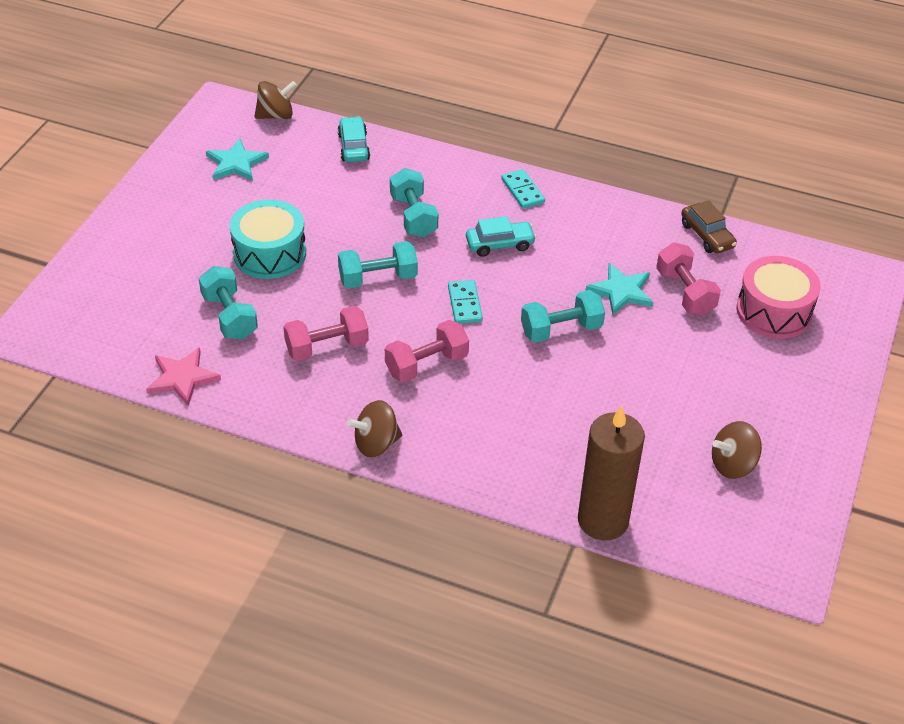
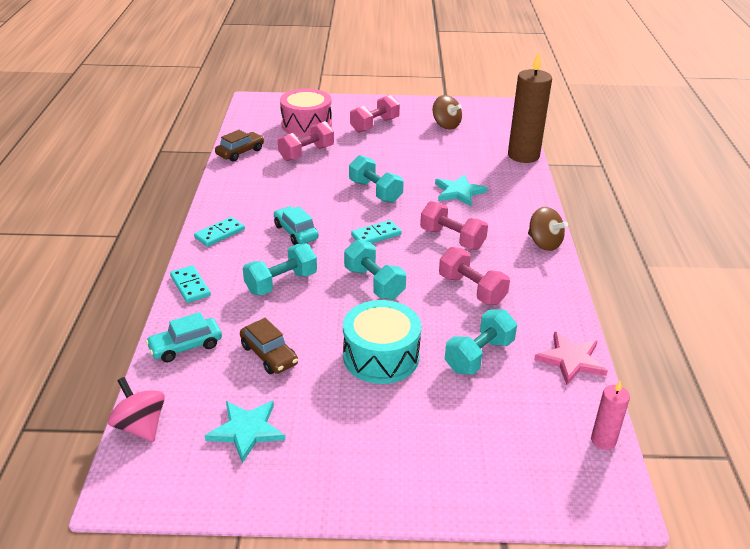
camera: 110 degrees left, 10 degrees down
brown spinning top [254,81,297,119] -> pink spinning top [108,377,165,442]
turquoise star [585,263,653,315] -> turquoise star moved to [435,174,487,206]
none -> turquoise domino [170,265,211,303]
none -> brown car [240,318,298,374]
none -> pink dumbbell [350,95,400,133]
none -> pink candle [591,380,630,450]

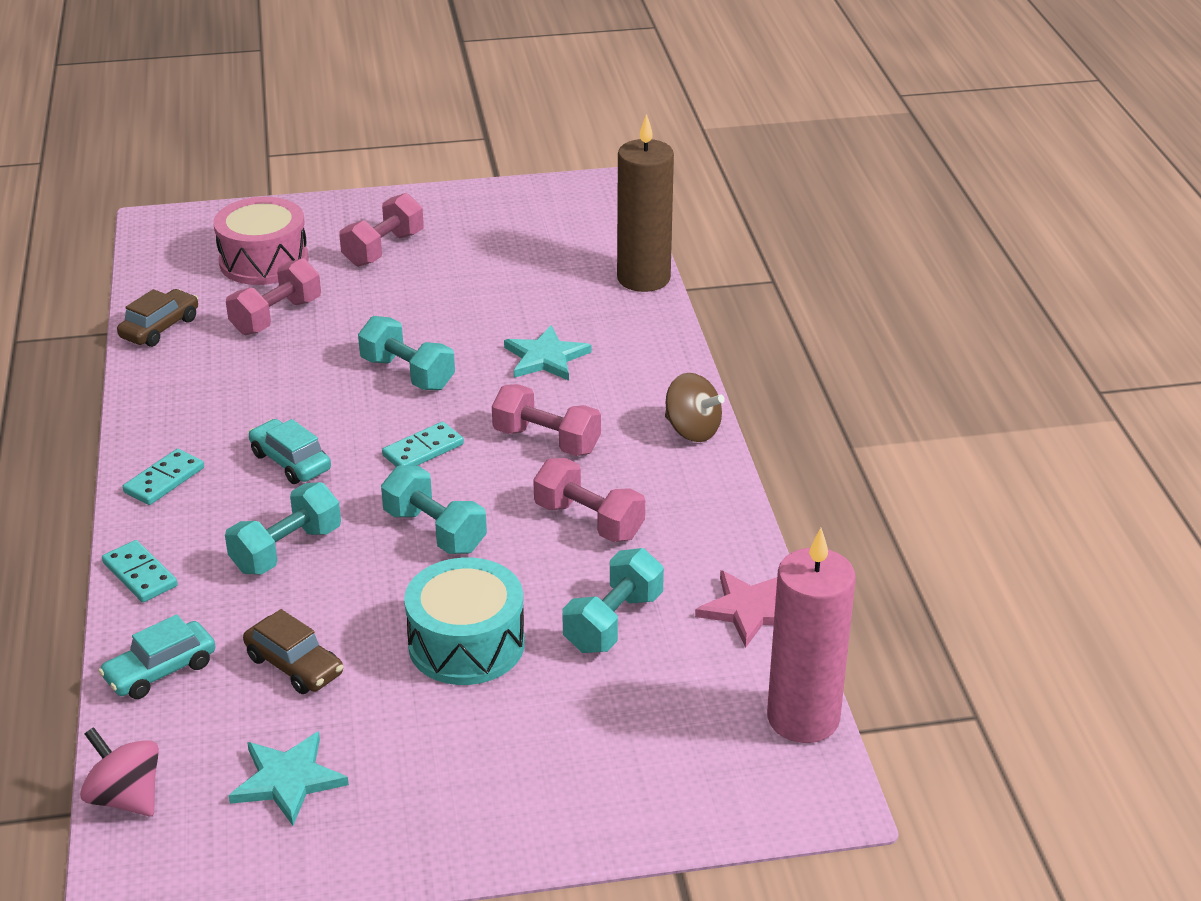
camera: 10 degrees left, 0 degrees up
brown spinning top [433,95,462,130] -> none
pink candle [591,380,630,450] -> pink candle [767,528,856,743], size x2.04

